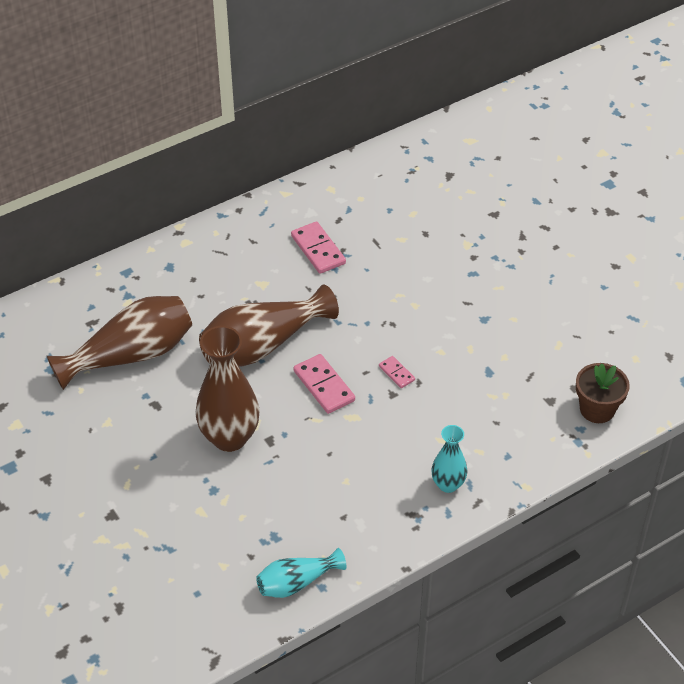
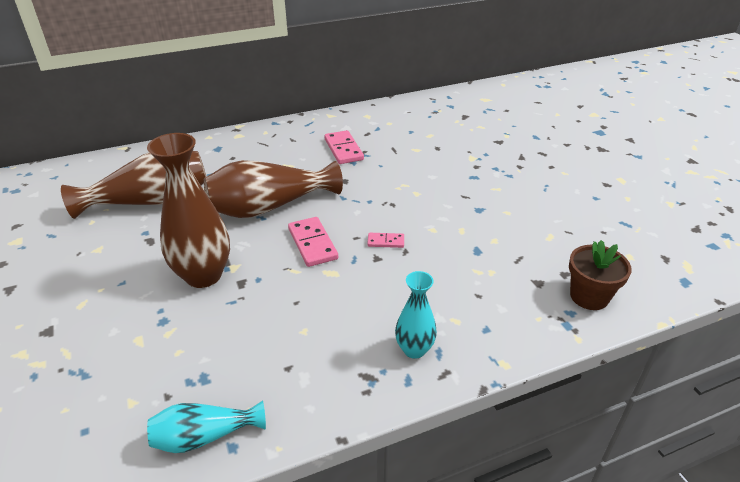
camera: 10 degrees right, 10 degrees down
pink domino [379,356,415,388] -> pink domino turned 60 degrees counterclockwise [367,233,404,248]

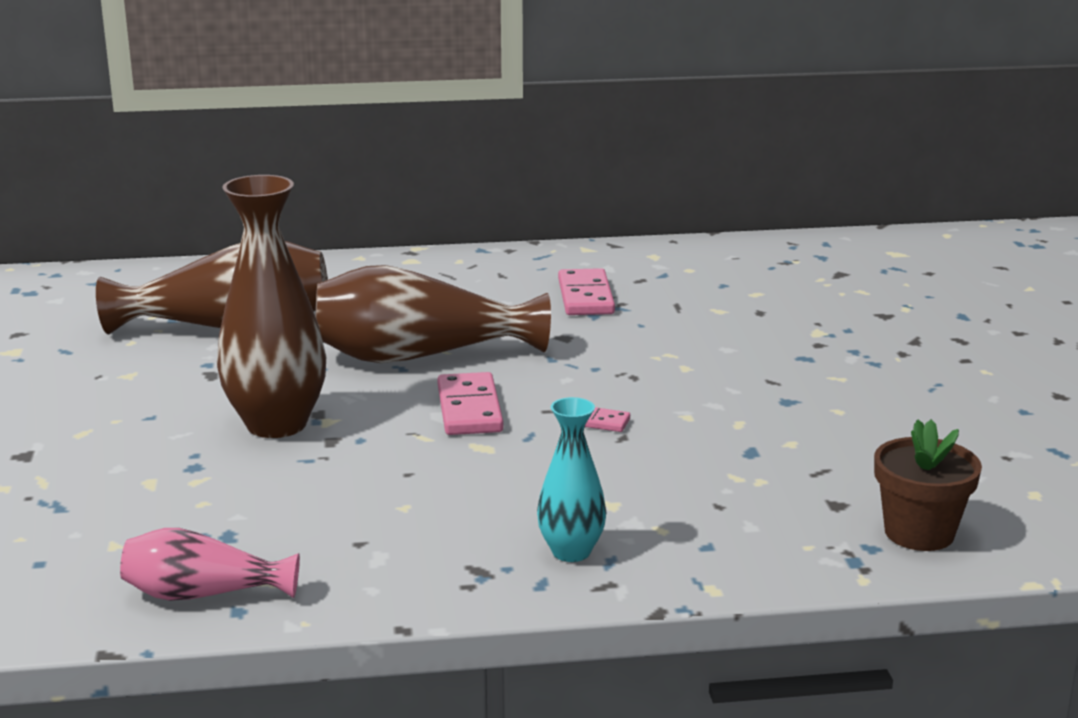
camera: 15 degrees right, 15 degrees down
turquoise vase [147,400,266,453] -> pink vase [120,528,300,601]

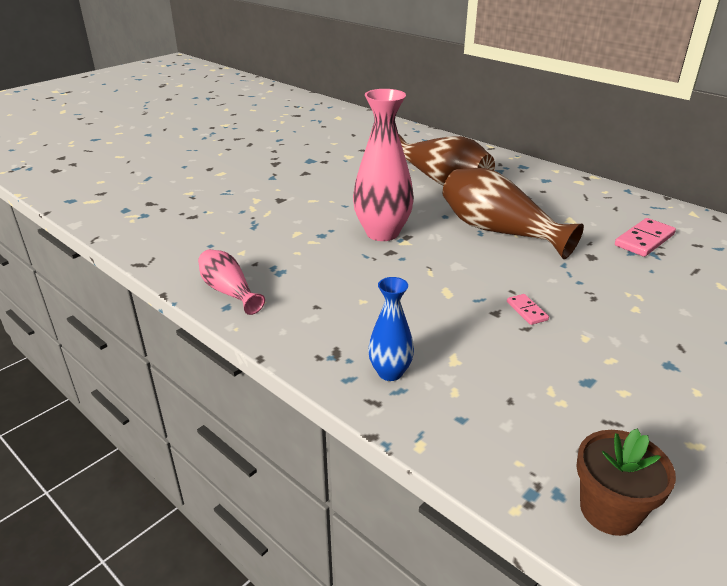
camera: 50 degrees right, 10 degrees up
brown vase [217,175,326,438] -> pink vase [353,89,414,241]
pink domino [437,372,504,435] -> none
turquoise vase [537,397,606,562] -> blue vase [368,277,414,381]

